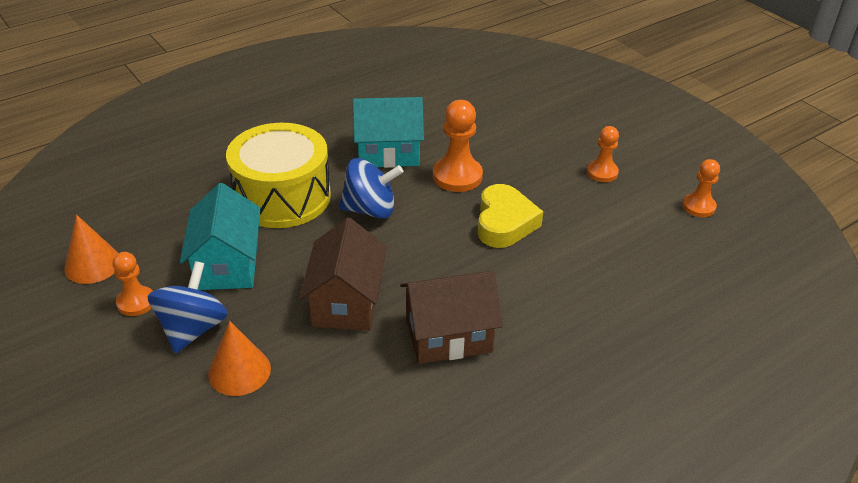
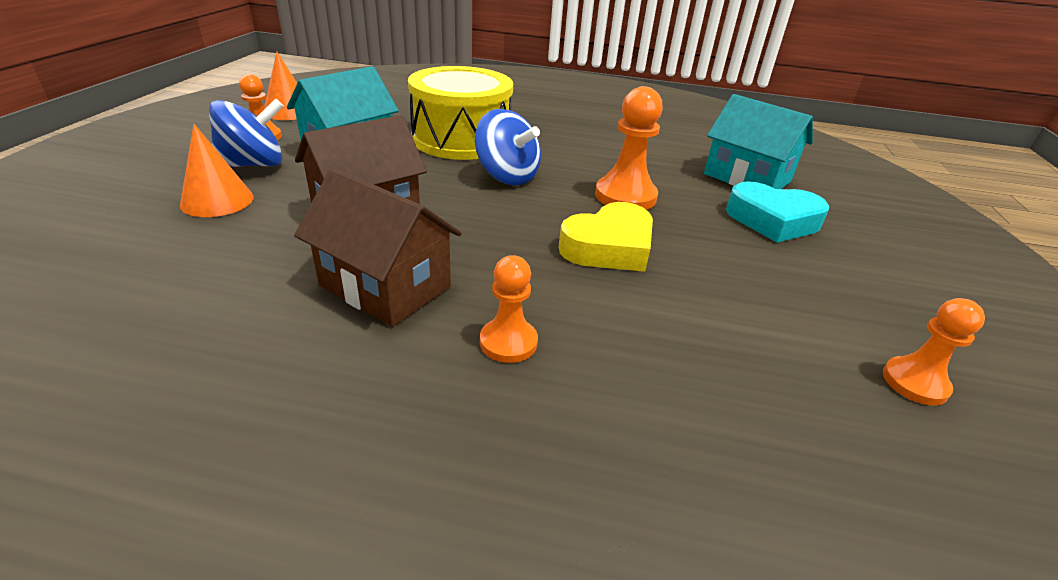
camera: 45 degrees right, 5 degrees down
turquoise house [353,97,424,168] -> turquoise house moved to [704,94,813,189]
orange pawn [587,126,619,182] -> orange pawn moved to [480,255,538,363]
none -> turquoise heart [726,182,829,243]

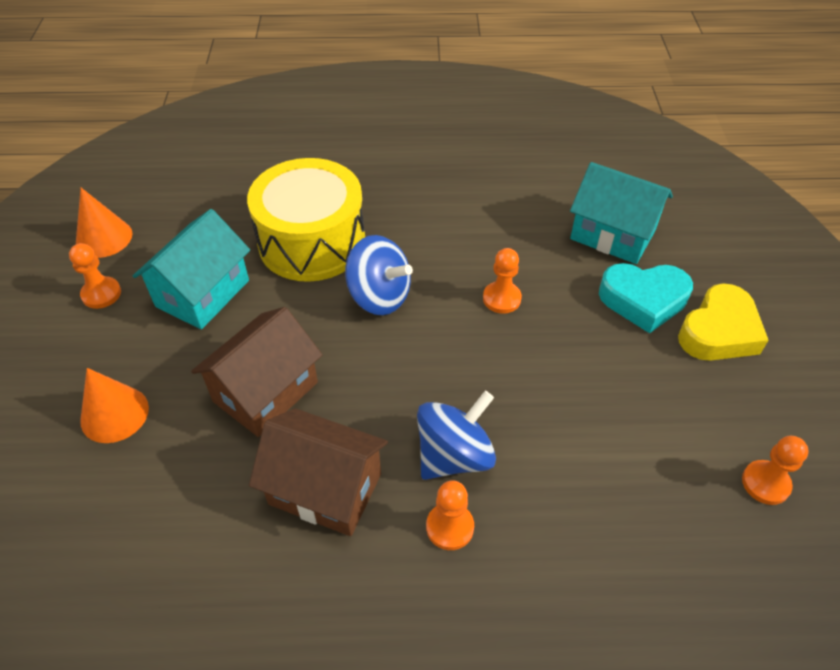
camera: 10 degrees left, 15 degrees up
blue spinning top [209,99,284,167] -> blue spinning top moved to [417,391,496,480]
yellow heart [559,202,653,272] -> yellow heart moved to [678,283,769,361]
orange pawn [595,86,663,210] -> orange pawn [483,248,522,314], size x0.63

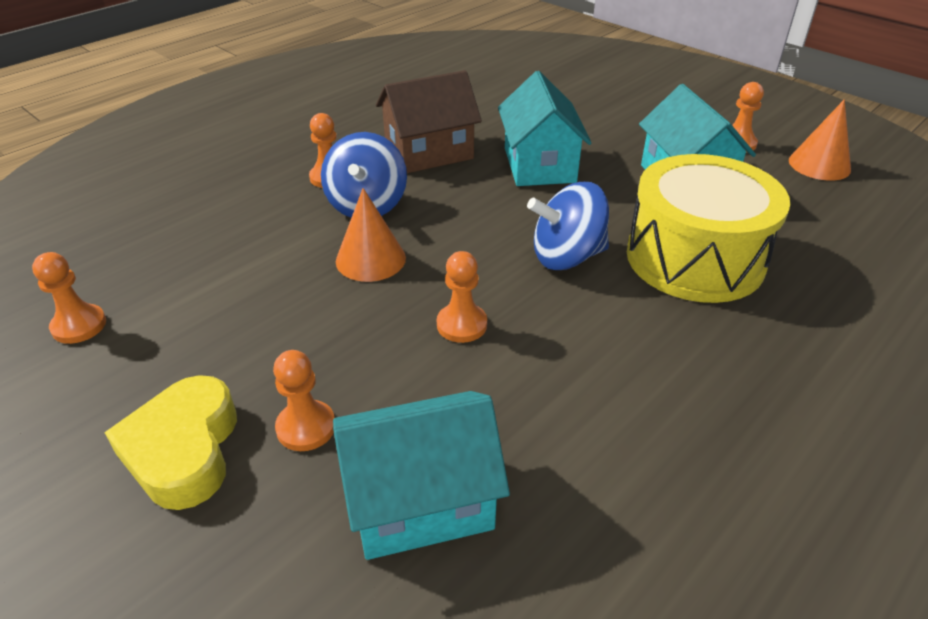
camera: 135 degrees right, 10 degrees down
orange cone [80,368,149,443] -> orange cone moved to [336,188,406,282]
brown house [191,307,323,437] -> turquoise house [498,71,592,186]
turquoise heart [599,263,693,333] -> orange pawn [273,350,335,451]

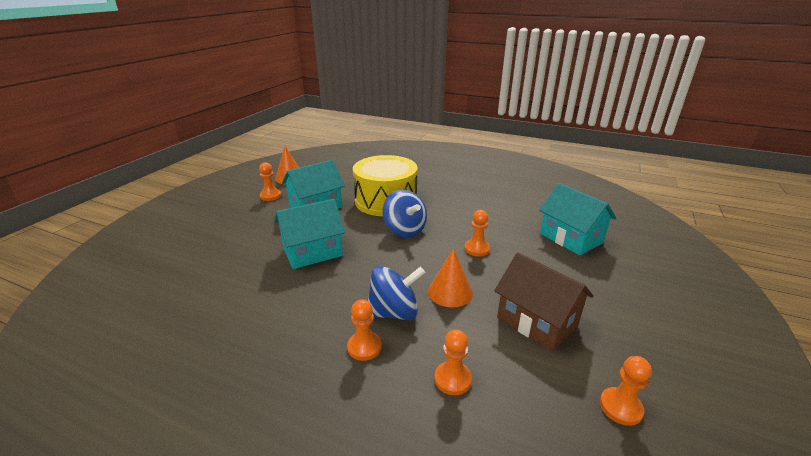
camera: 110 degrees left, 10 degrees down
yellow heart [104,375,237,510] -> none
orange pawn [273,350,335,451] -> orange pawn moved to [434,329,472,395]
brown house [376,70,482,173] -> brown house moved to [494,253,593,352]

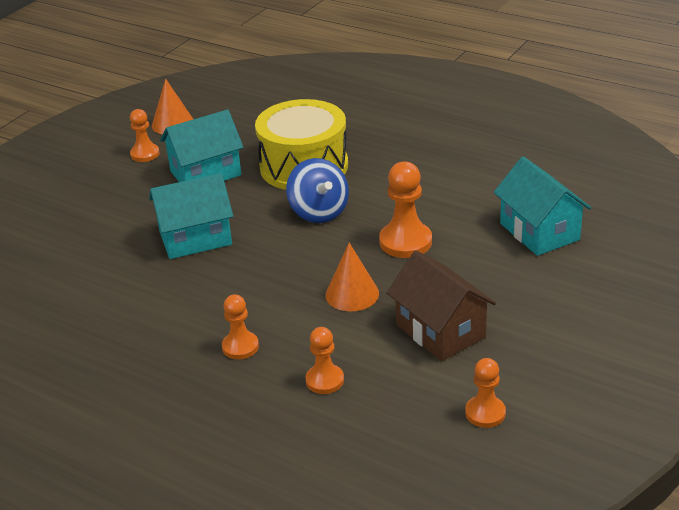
camera: 10 degrees right, 5 degrees up
blue spinning top [368,266,425,320] -> none
orange pawn [465,210,490,256] -> orange pawn [379,162,432,258], size x1.60

